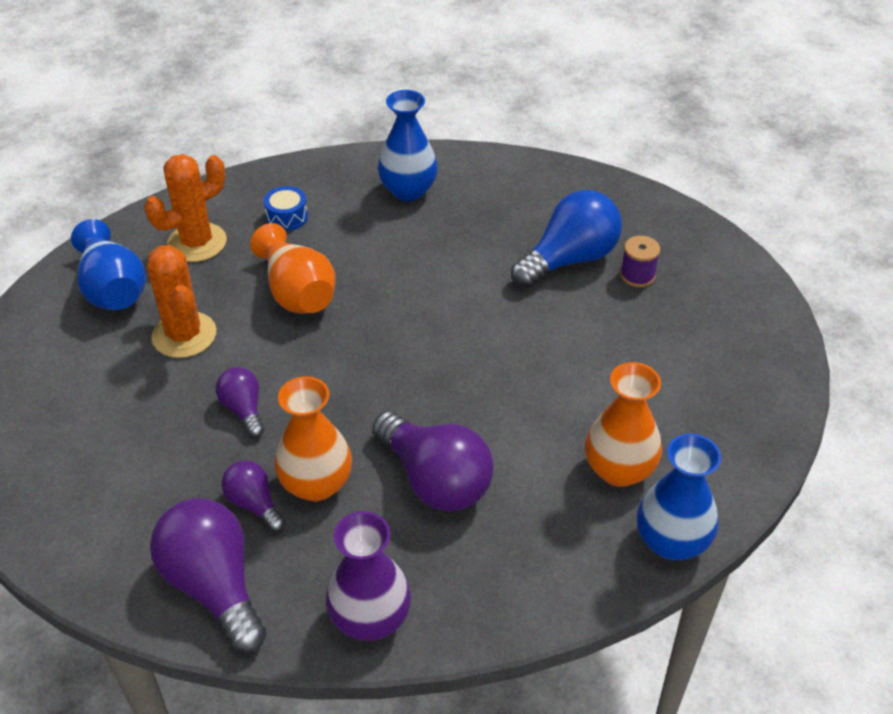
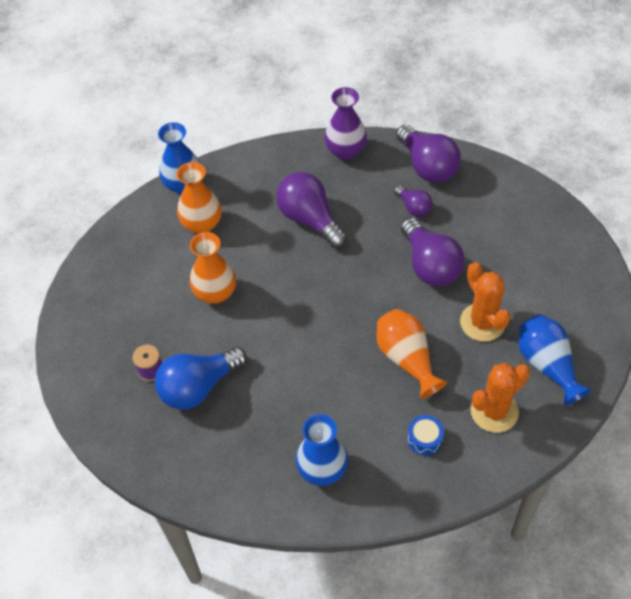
camera: 175 degrees left, 10 degrees up
purple light bulb [216,367,264,438] -> purple light bulb [401,218,465,286], size x1.87
orange vase [274,376,352,501] -> orange vase moved to [189,232,236,304]

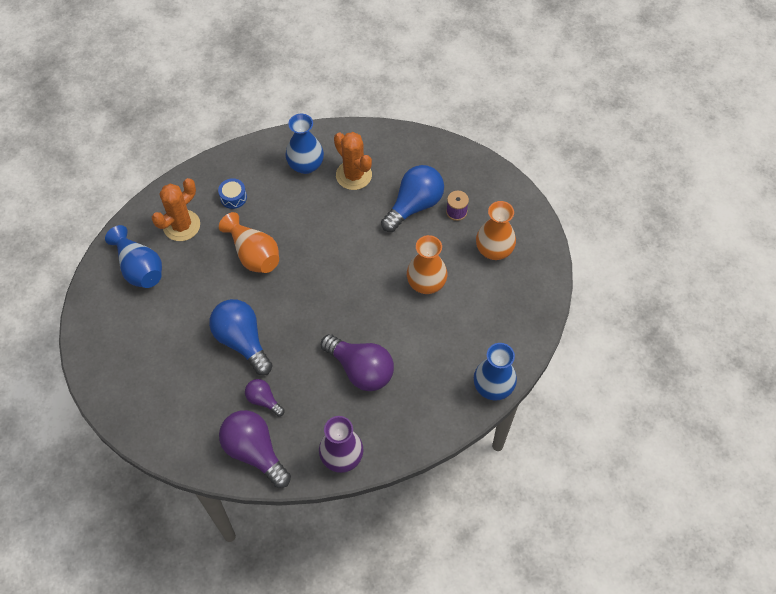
camera: 165 degrees right, 5 degrees up
orange vase [177,162,222,234] -> orange vase moved to [476,201,516,260]
purple light bulb [401,218,465,286] -> blue light bulb [209,299,273,375]
orange cactus [460,262,511,342] -> orange cactus moved to [334,132,372,190]

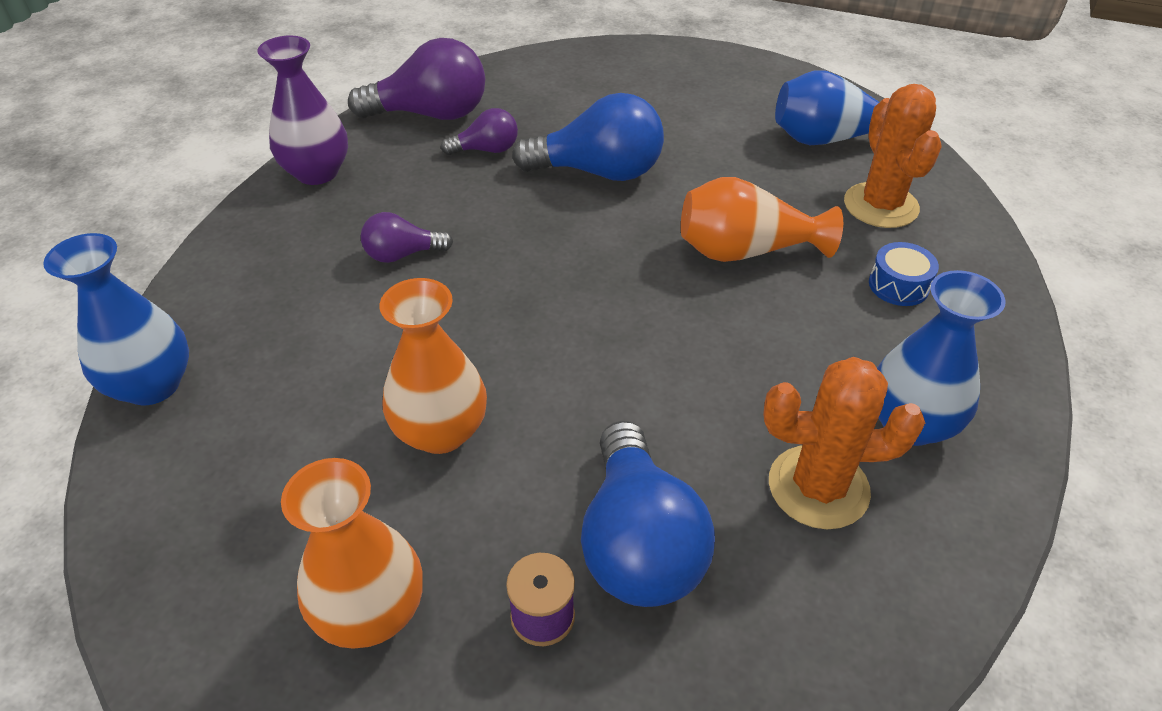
camera: 130 degrees right, 15 degrees down
purple light bulb [321,334,394,391] -> purple light bulb [361,212,453,263], size x0.54

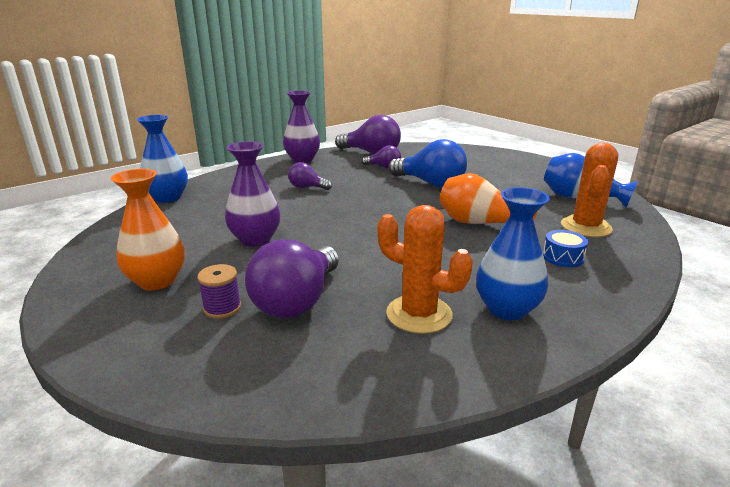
camera: 30 degrees right, 20 degrees down
orange vase [380,278,487,454] -> purple vase [225,141,280,247]
blue light bulb [581,421,715,607] -> purple light bulb [245,239,339,318]

